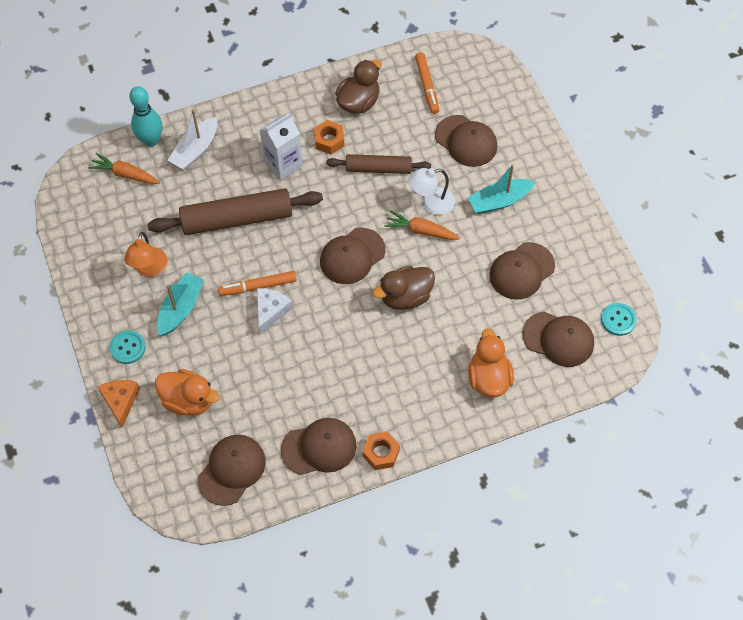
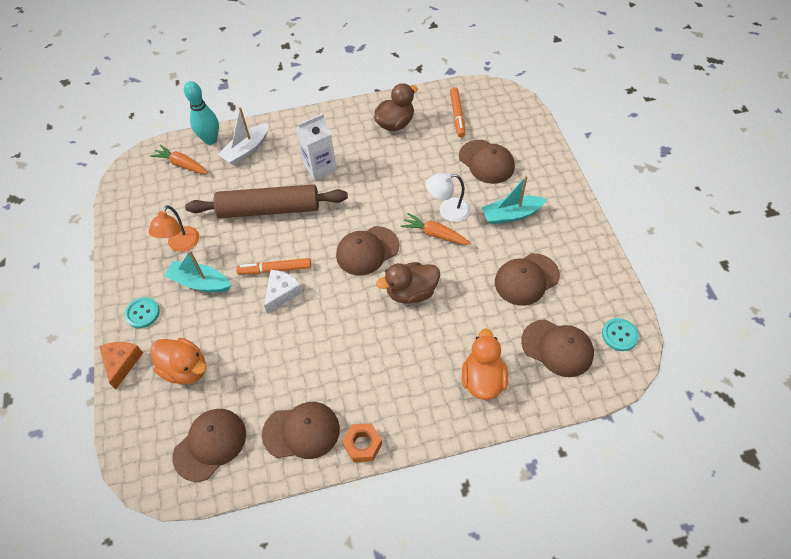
camera: 10 degrees right, 5 degrees down
turquoise boat [157,272,204,336] -> turquoise boat turned 105 degrees counterclockwise [164,250,231,292]
orange nut [314,120,344,154] -> none
brown rolling pin [326,154,431,174] -> none

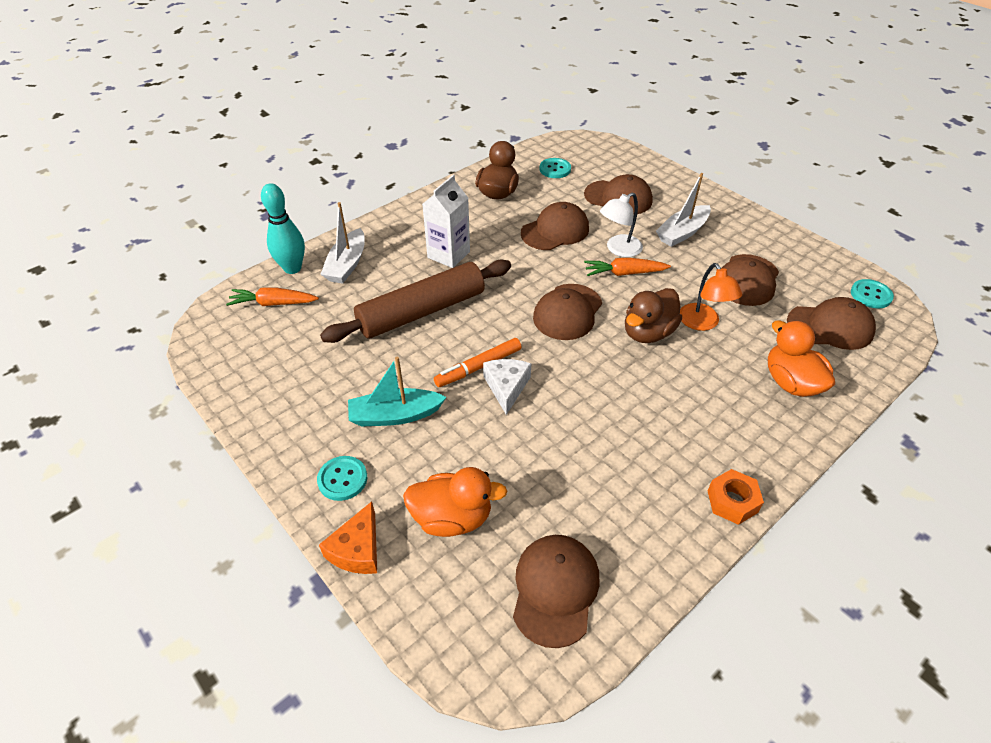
camera: 30 degrees left, 10 degrees down
orange cheese [99,342,143,389] -> orange cheese turned 135 degrees counterclockwise [319,501,377,574]
orange lamp [149,205,199,252] -> orange lamp moved to [680,263,742,331]
brown cap [262,402,340,459] -> brown cap moved to [521,202,589,250]
orange marker [450,87,465,137] -> turquoise button [539,158,571,178]
turquoise boat [481,175,547,225] -> white boat [656,173,711,247]

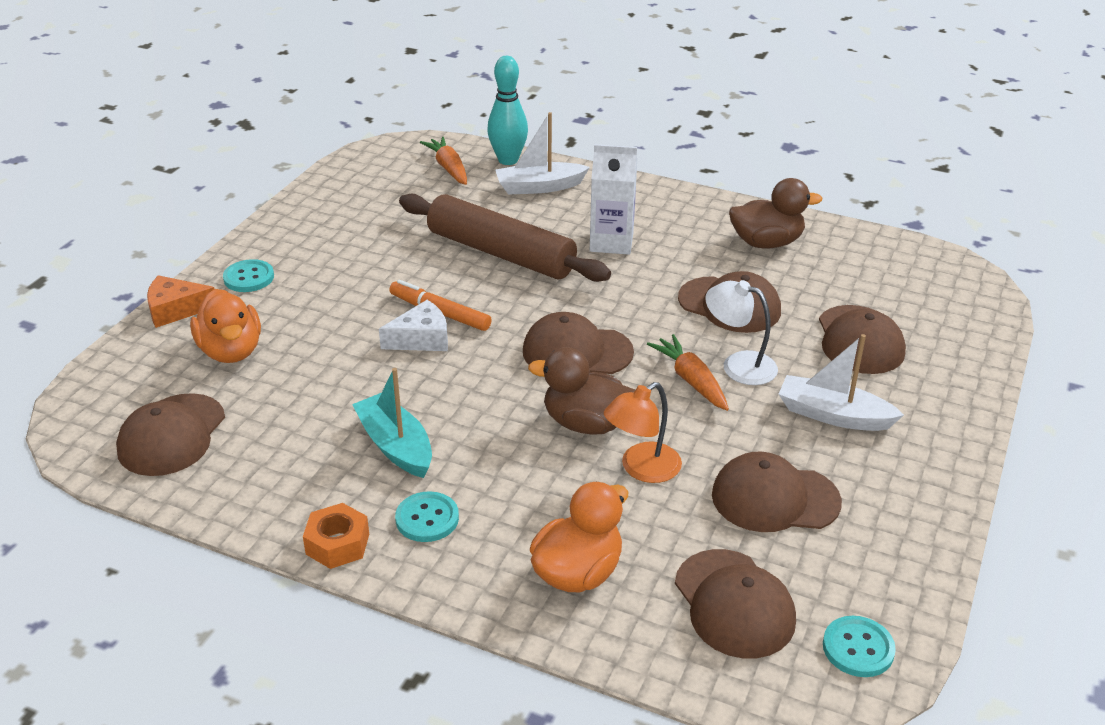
camera: 65 degrees right, 10 degrees down
turquoise boat [348,357,446,427] -> turquoise boat moved to [352,368,432,478]
brown cap [513,535,600,648] -> brown cap turned 120 degrees clockwise [116,393,225,476]
turquoise button [539,158,571,178] -> turquoise button moved to [395,491,459,542]

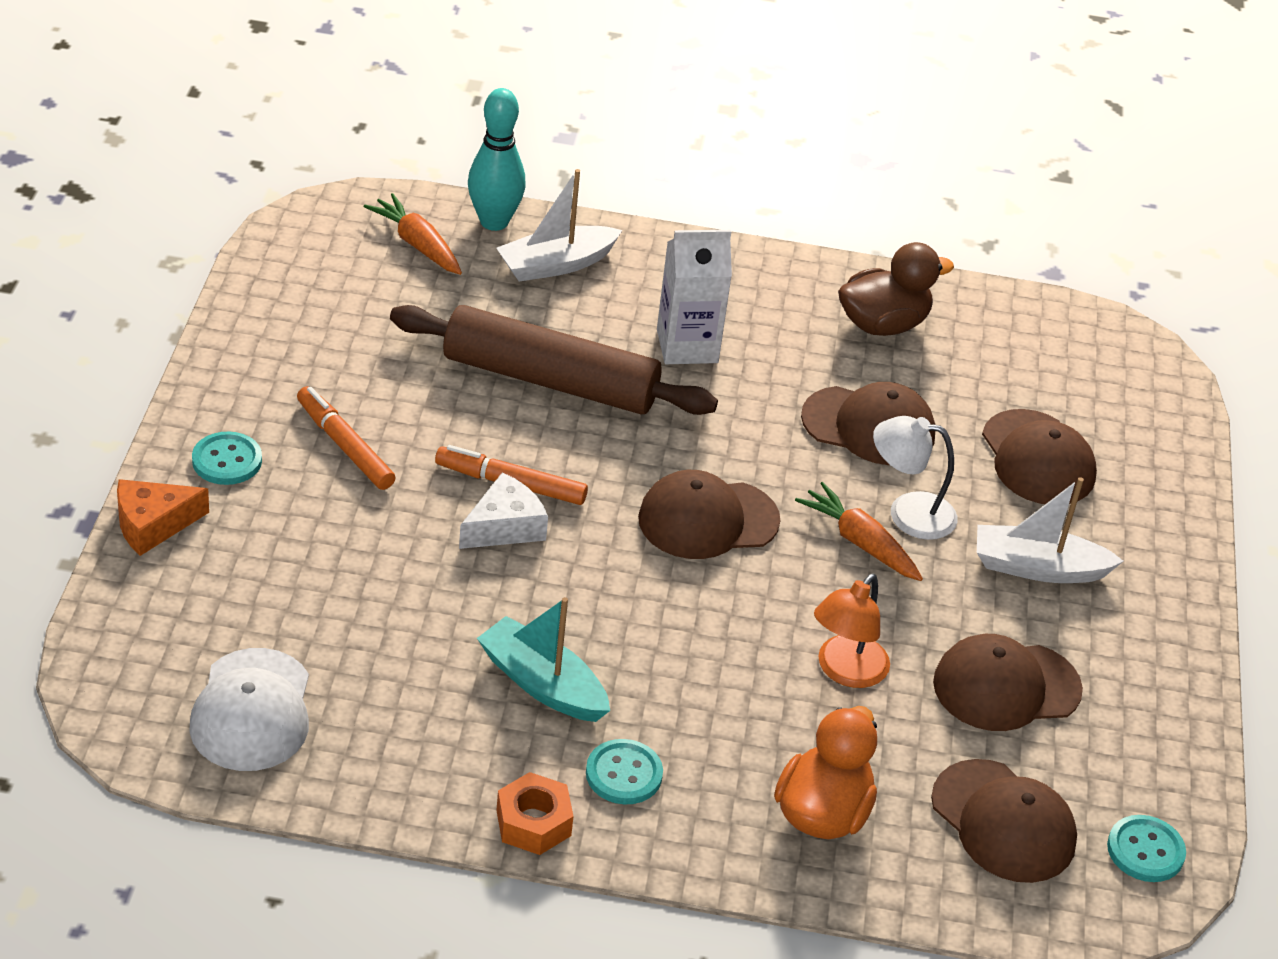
camera: 20 degrees left, 5 degrees up
brown cap [116,393,225,476] -> white cap [189,648,309,771]
orange duck [190,289,261,363] -> none
brown duck [528,347,635,435] -> none
none -> orange marker [297,386,396,490]

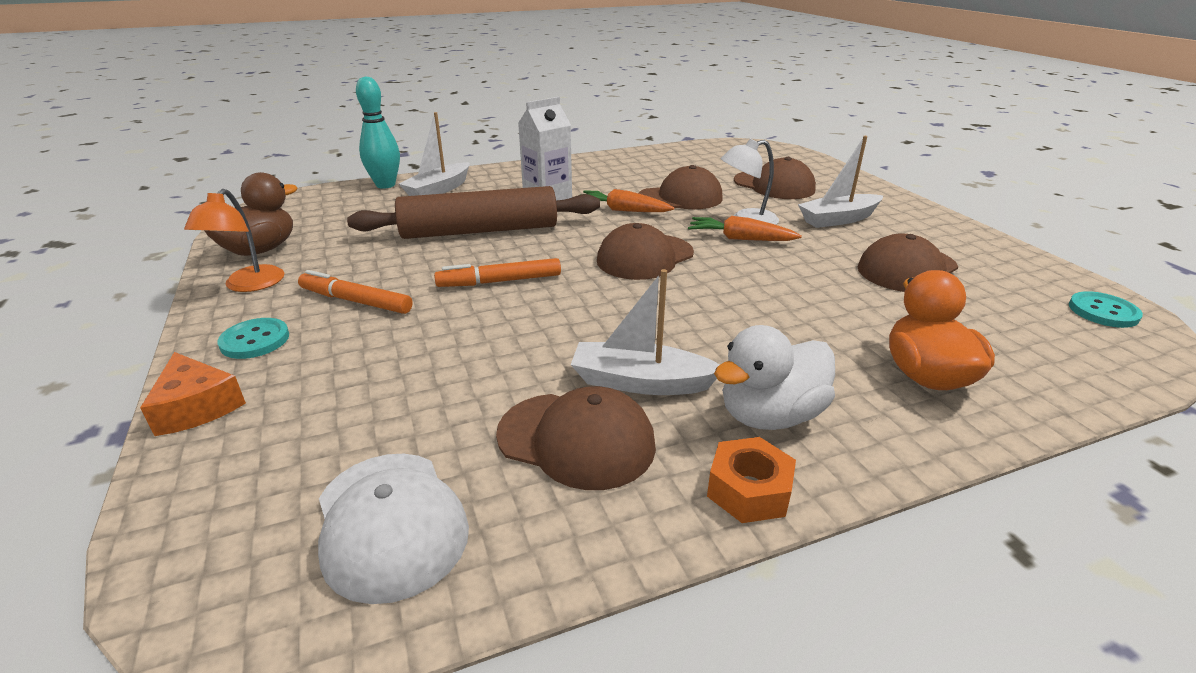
camera: 25 degrees left, 10 degrees down
orange cheese [117,479,209,556] -> orange cheese turned 75 degrees counterclockwise [140,352,246,436]
orange carrot [363,193,462,275] -> orange carrot moved to [580,189,674,212]
white cheese [459,472,548,549] -> none
turquoise boat [477,597,610,722] -> white boat [571,269,719,395]
turquoise button [586,739,663,804] -> white duck [714,325,835,430]
orange lamp [814,573,890,688] -> orange lamp moved to [184,189,284,292]
brown duck [838,242,954,336] -> brown duck moved to [204,172,297,256]
brown cap [931,759,1077,883] -> brown cap moved to [496,386,656,490]

